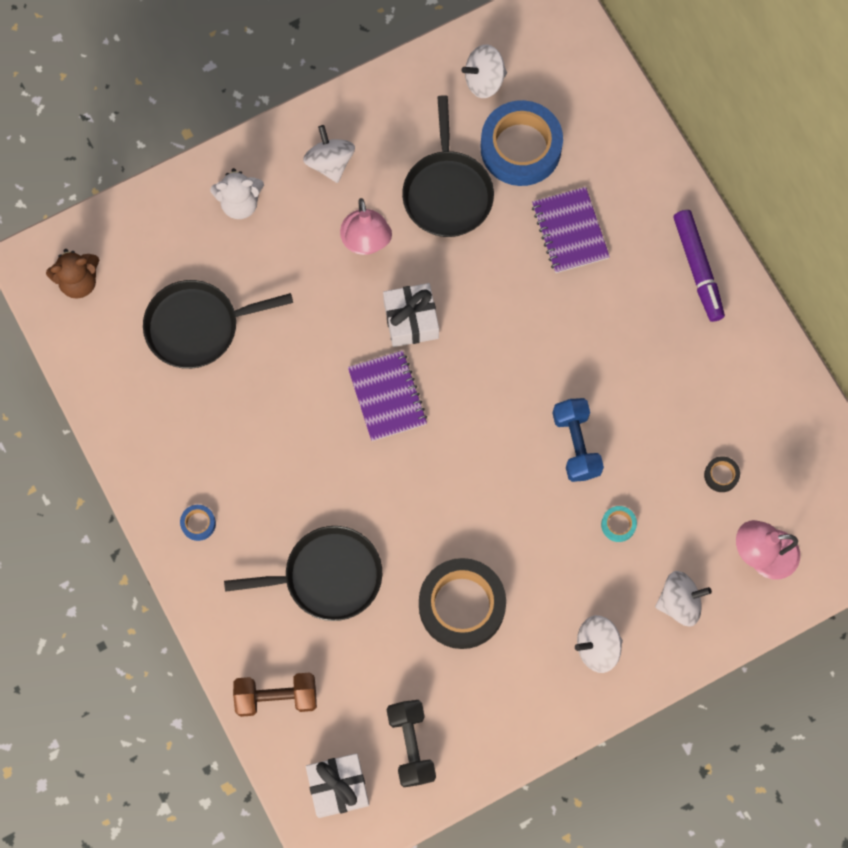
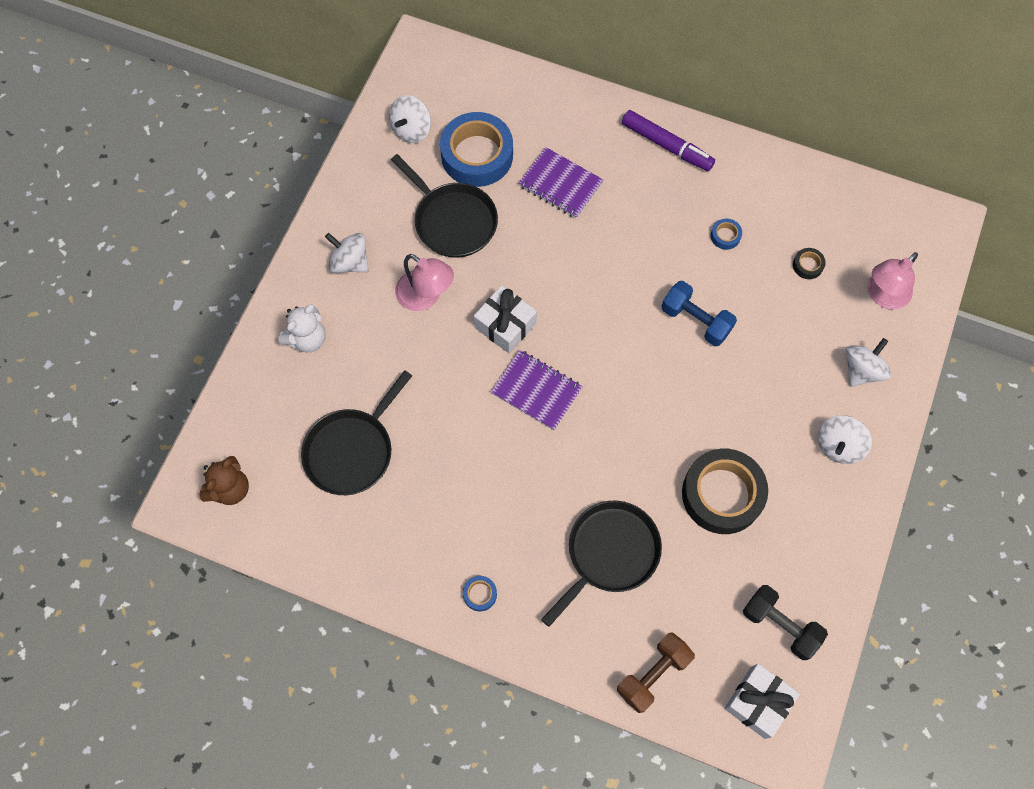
camera: 40 degrees left, 5 degrees down
turquoise tape [601,506,637,542] -> none
none -> blue tape [711,219,742,250]

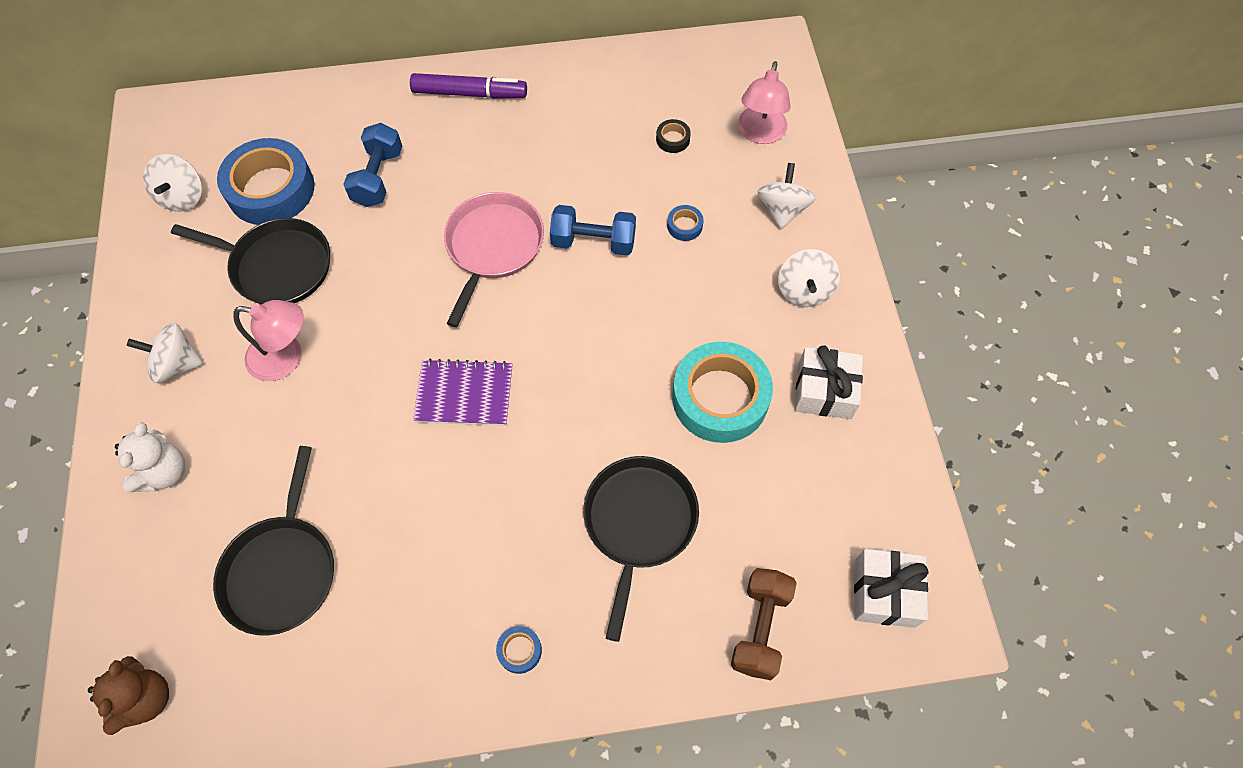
camera: 30 degrees left, 5 degrees down
white gift [474,285,537,354] -> white gift moved to [795,345,863,419]
purple notebook [518,147,604,219] -> blue dumbbell [343,123,402,207]
black tape [682,449,768,534] -> turquoise tape [672,342,773,443]
blue tape [711,219,742,250] -> blue tape moved to [667,205,703,241]
black dumbbell [743,585,828,660] -> none
none -> pink pan [444,192,544,327]

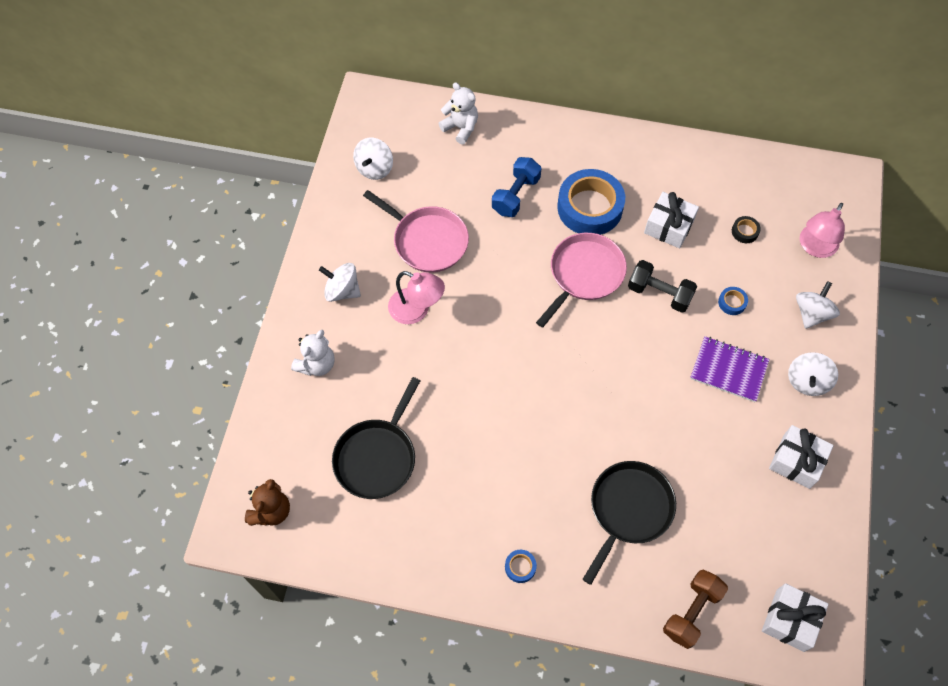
camera: 20 degrees right, 0 degrees up
black pan [171,218,330,305] -> pink pan [363,190,469,273]
blue tape [217,138,315,225] -> blue tape moved to [557,169,625,235]
purple marker [410,73,527,99] -> none
purple notebook [413,359,512,426] -> purple notebook moved to [690,336,769,402]
blue dumbbell [550,205,636,255] -> black dumbbell [628,260,697,313]
turquoise tape [672,342,773,443] -> none
none -> white teddy bear [438,82,478,144]
none -> white gift [644,192,699,248]

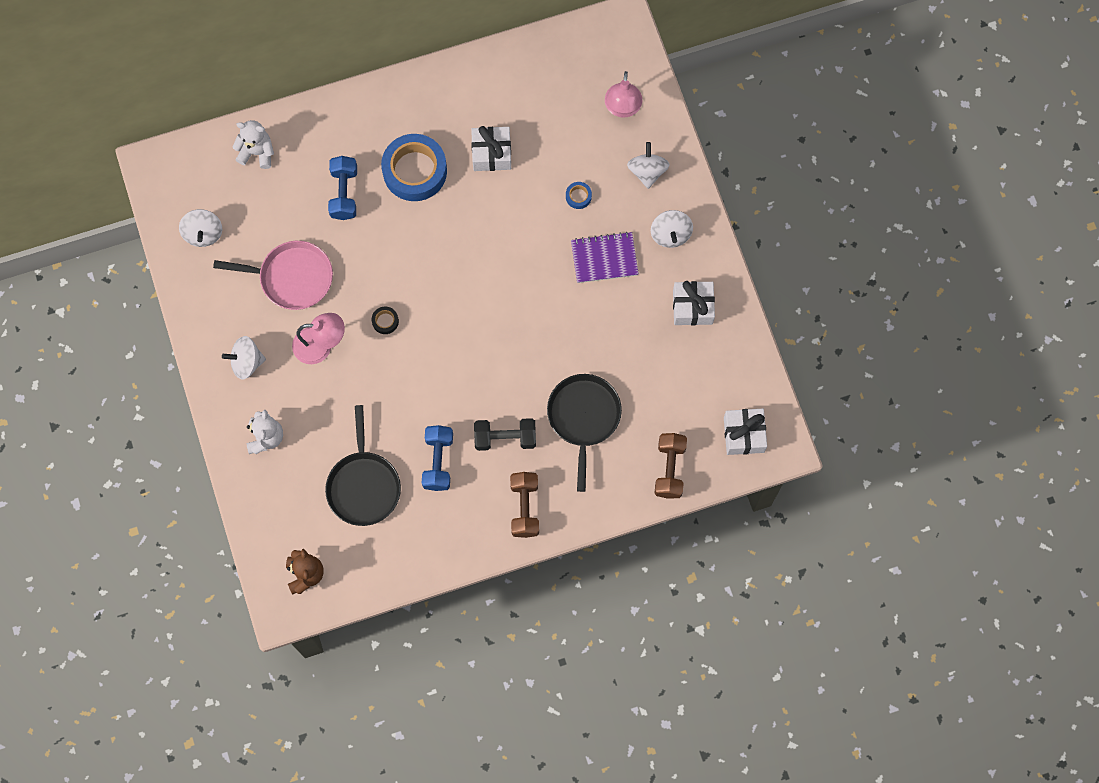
camera: 30 degrees left, 10 degrees up
blue tape [505,550,537,583] -> brown dumbbell [510,472,539,538]
pink pan [536,233,627,328] -> none
black dumbbell [628,260,697,313] -> black dumbbell moved to [474,418,536,451]
black tape [732,216,761,243] -> black tape moved to [372,307,399,334]
none -> blue dumbbell [422,425,453,491]

